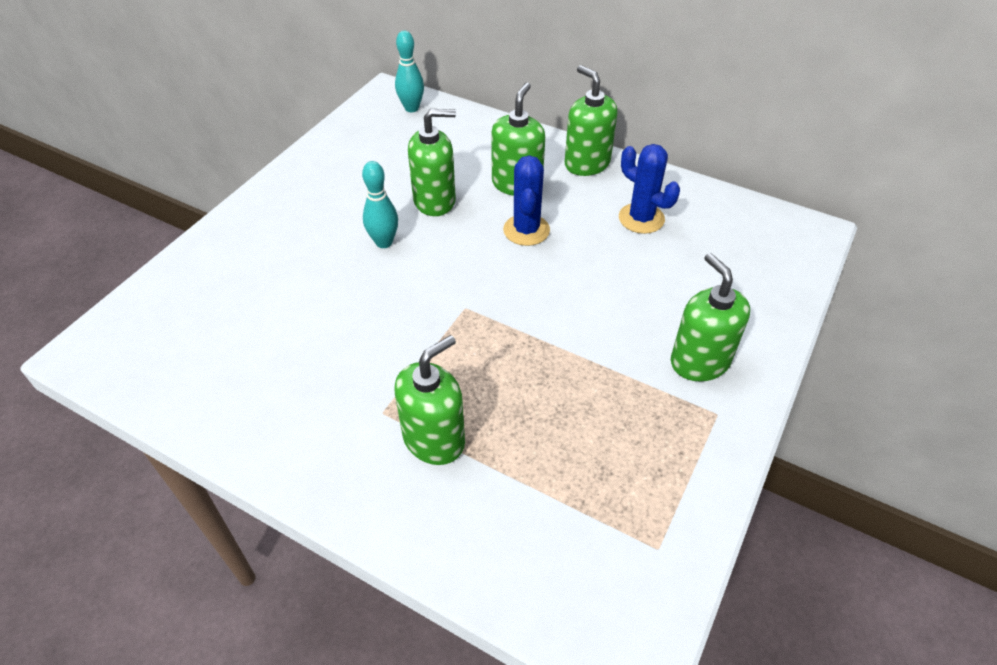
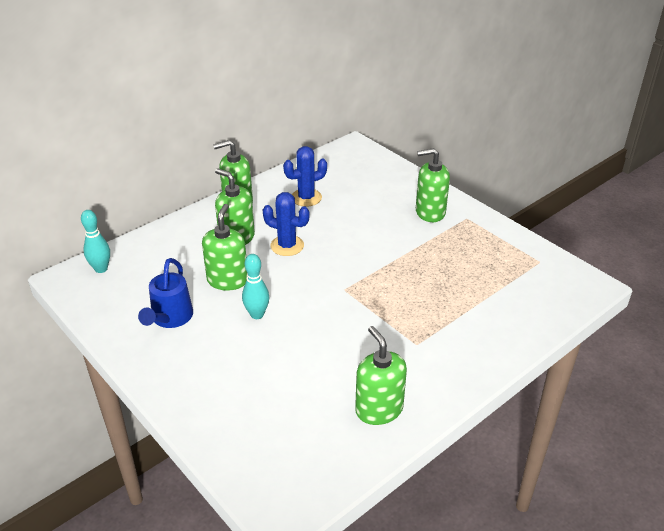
camera: 70 degrees left, 10 degrees down
green soap dispenser [395,335,465,465] -> green soap dispenser moved to [355,326,407,425]
none -> blue watering can [138,258,193,328]

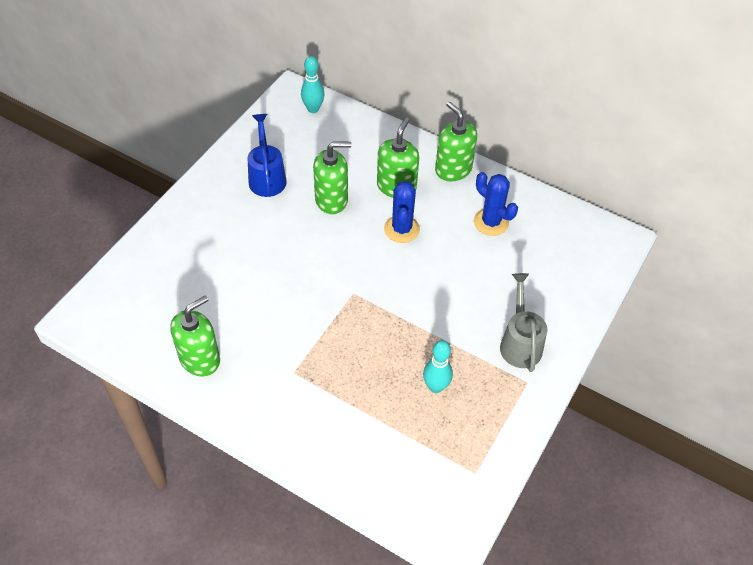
camera: 70 degrees right, 15 degrees up
blue watering can [138,258,193,328] -> blue watering can turned 90 degrees clockwise [248,114,287,197]
turquoise bowling pin [242,254,270,319] -> turquoise bowling pin moved to [423,340,453,393]
green soap dispenser [416,148,450,222] -> grey watering can [500,273,547,372]

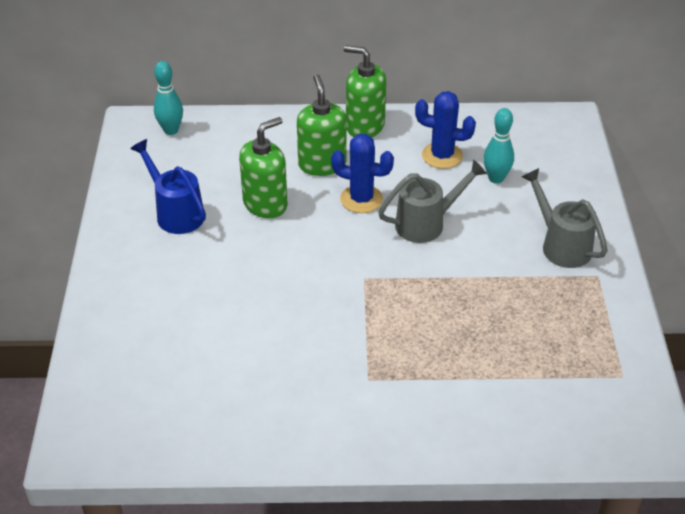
camera: 30 degrees left, 10 degrees down
green soap dispenser [170,295,220,377] -> none
blue cactus [384,181,420,243] -> blue cactus turned 45 degrees counterclockwise [331,134,394,213]
turquoise bowling pin [423,340,453,393] -> turquoise bowling pin moved to [483,108,514,184]
none -> grey watering can [378,160,487,243]

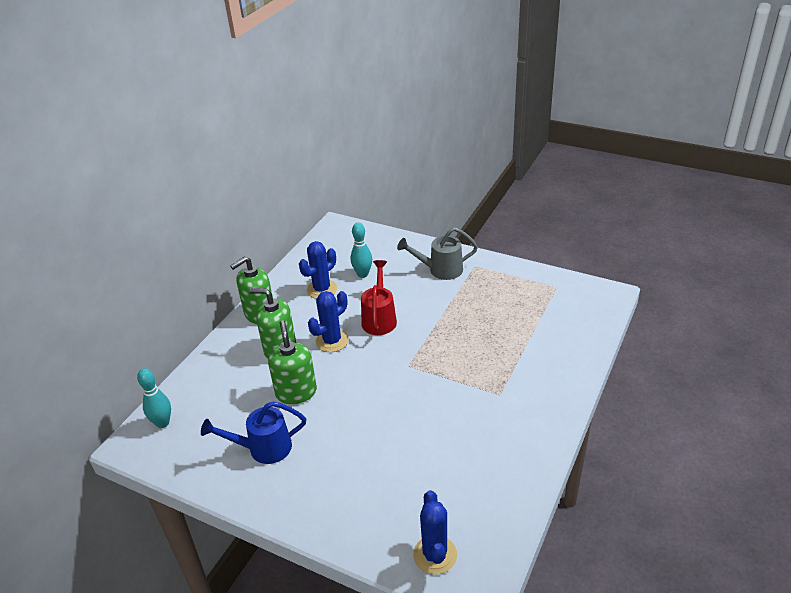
camera: 60 degrees left, 5 degrees down
grey watering can [378,160,487,243] -> red watering can [361,260,397,335]
none -> blue cactus [413,490,457,574]

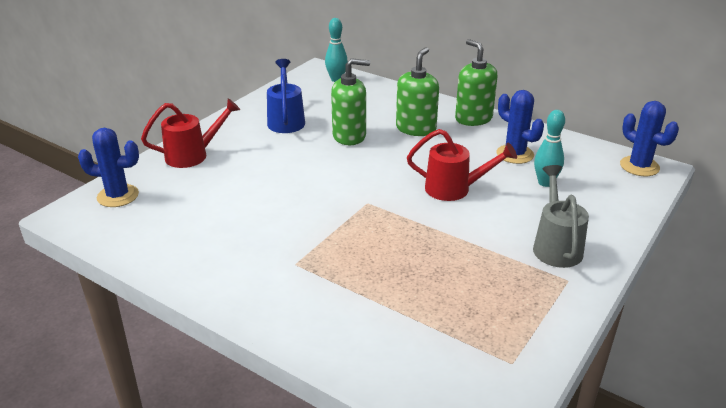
camera: 95 degrees right, 5 degrees down
blue cactus [308,291,349,352] -> blue cactus moved to [620,101,679,176]
none -> red watering can [141,98,240,168]

